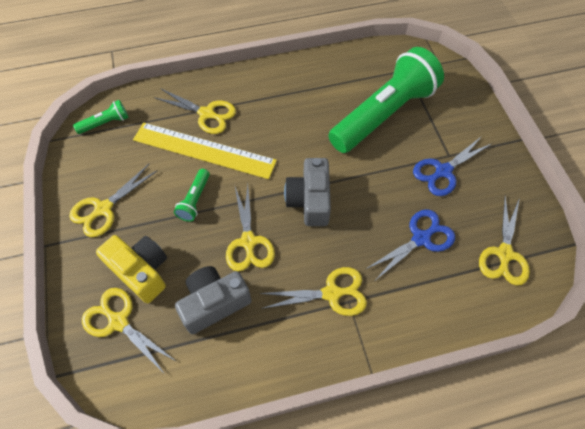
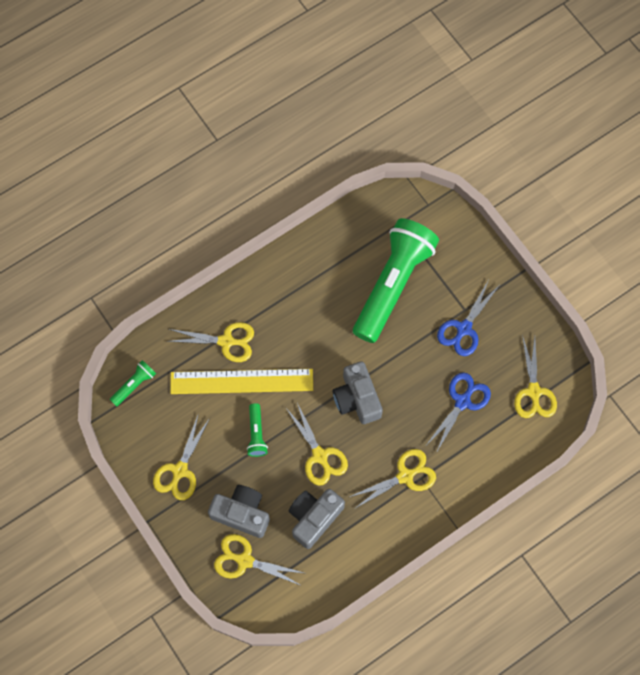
camera: 20 degrees left, 10 degrees up
yellow camera [96,235,167,303] -> grey camera [208,485,270,538]

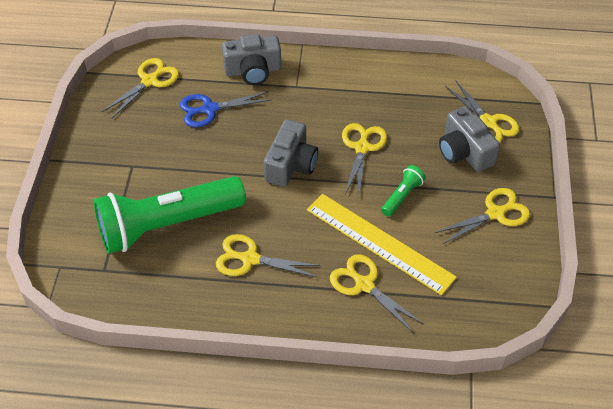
camera: 140 degrees left, 20 degrees down
green flashlight [110,360,156,406] -> none
grey camera [289,489,345,549] -> grey camera moved to [222,34,281,85]
yellow scissors [350,449,436,509] -> yellow scissors moved to [216,234,321,278]
blue scissors [437,280,499,356] -> none

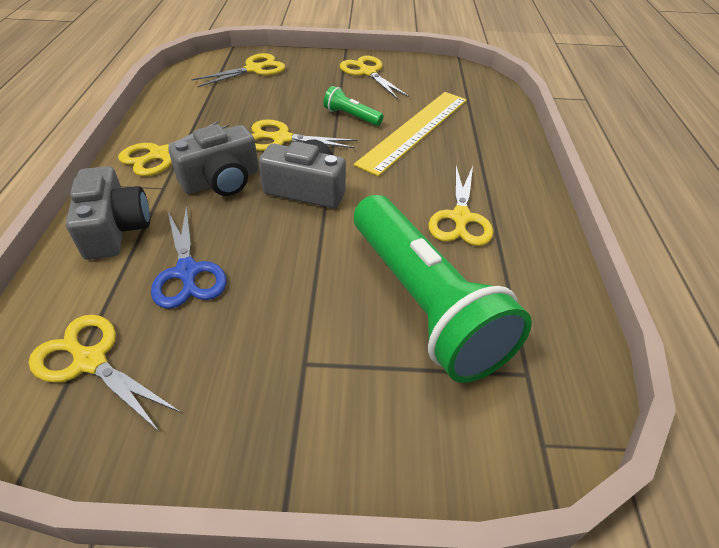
camera: 95 degrees left, 5 degrees down
yellow scissors [330,254,424,333] -> yellow scissors moved to [118,120,229,176]
grey camera [439,106,500,172] -> grey camera moved to [168,124,259,196]

